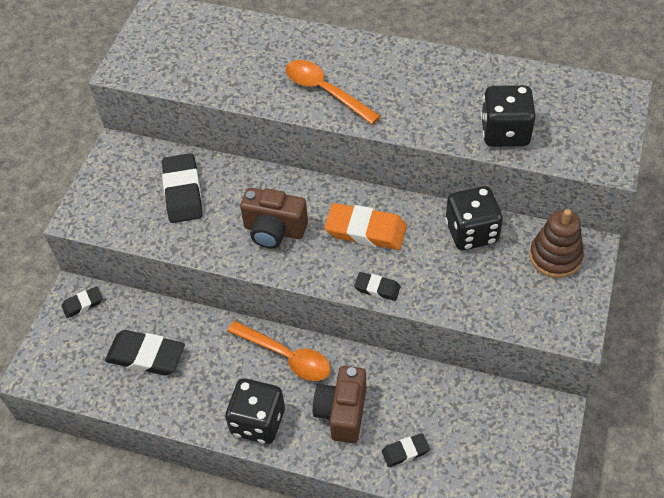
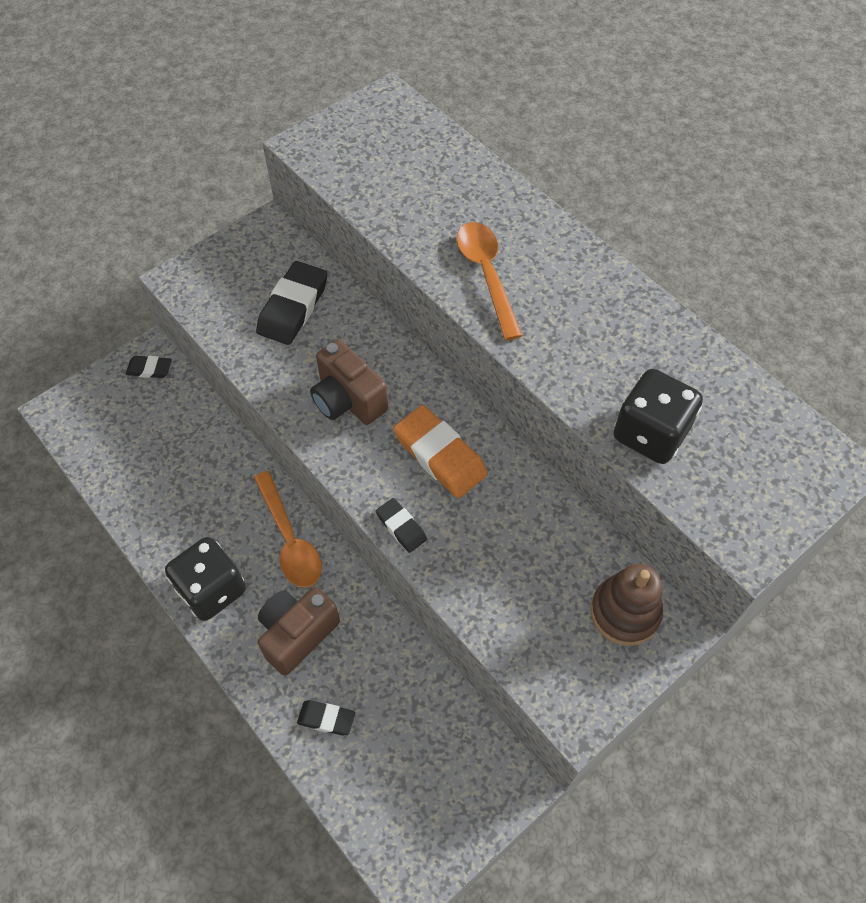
camera: 30 degrees right, 5 degrees up
black eraser [105,330,185,376] -> none
black dice [445,186,503,250] -> none

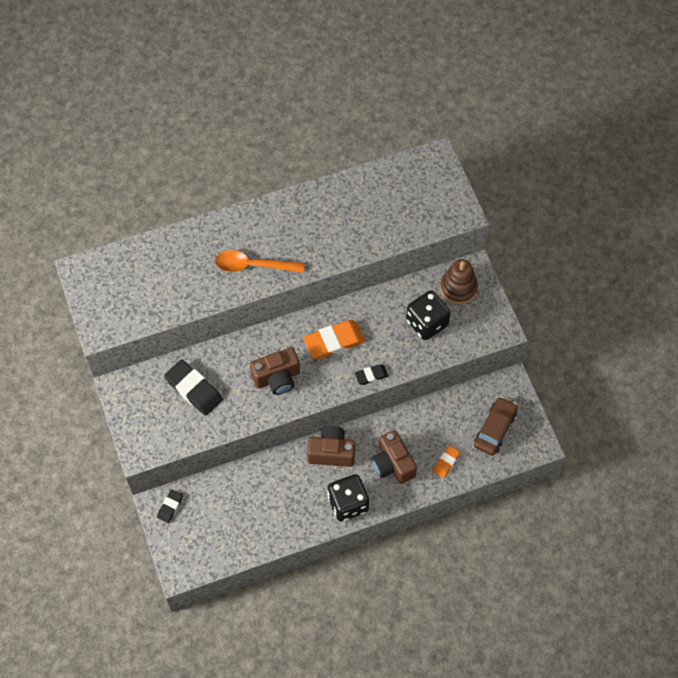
camera: 70 degrees left, 5 degrees up
orange spoon [254,471,322,588] -> brown camera [307,426,355,467]
black eraser [297,700,355,736] -> orange eraser [433,445,460,478]
black dice [613,369,703,464] -> black dice moved to [406,291,451,340]
none -> brown car [474,396,518,456]

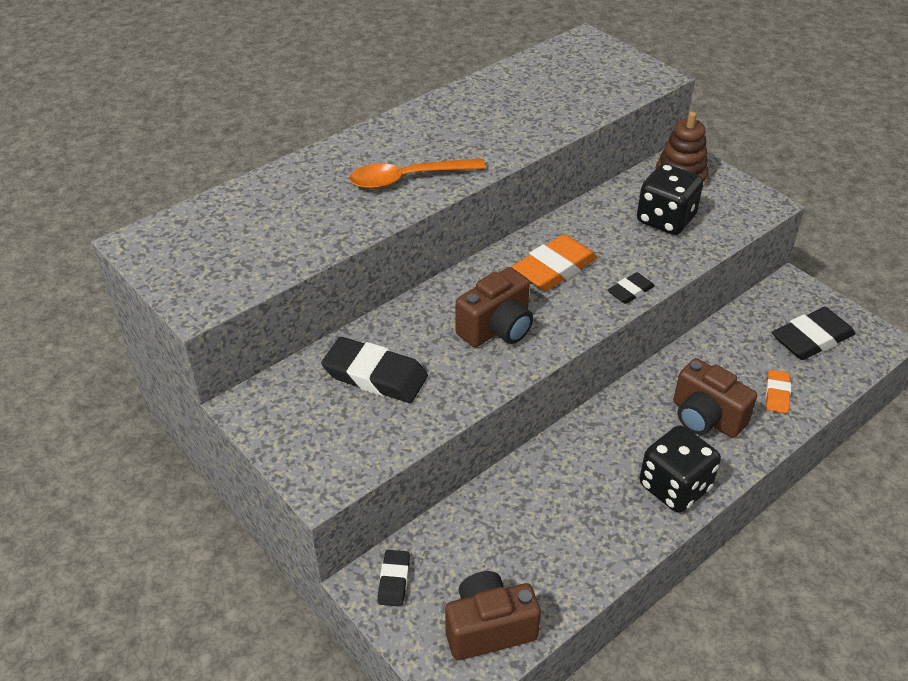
camera: 20 degrees left, 20 degrees down
brown camera [307,426,355,467] -> brown camera moved to [445,571,541,660]
brown car [474,396,518,456] -> black eraser [772,307,856,360]

